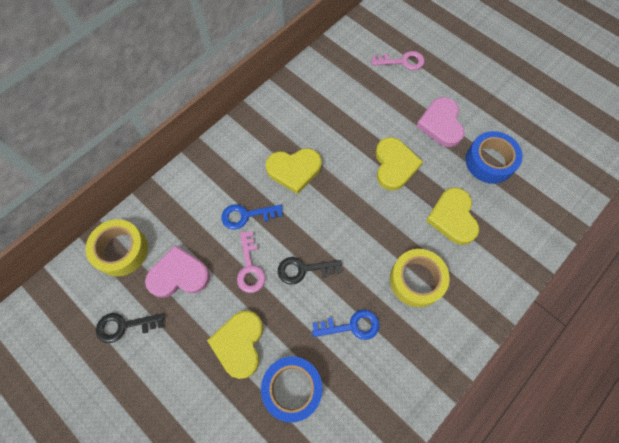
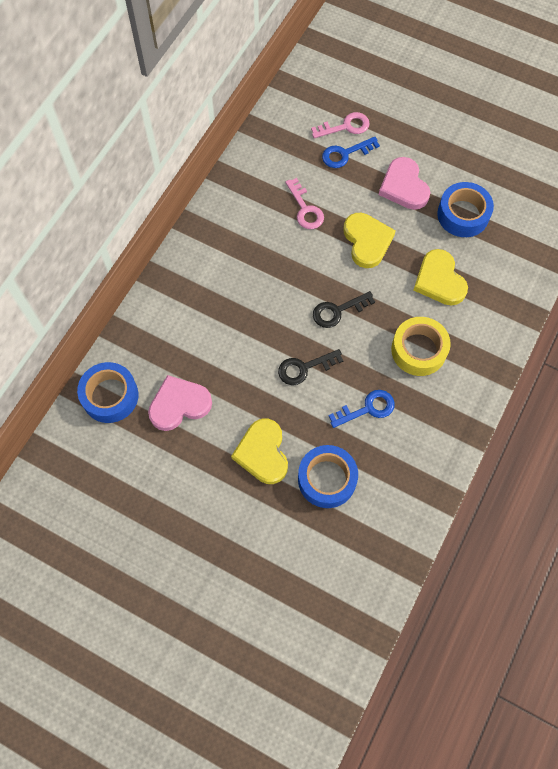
camera: 15 degrees left, 0 degrees up
yellow tape [86,219,148,276] -> blue tape [77,362,138,423]
black key [96,313,165,343] -> black key moved to [313,291,375,328]
blue key [221,204,283,230] -> blue key moved to [322,137,380,168]
pink key [237,231,266,293] -> pink key moved to [285,178,324,229]
yellow heart [266,148,322,194] -> none

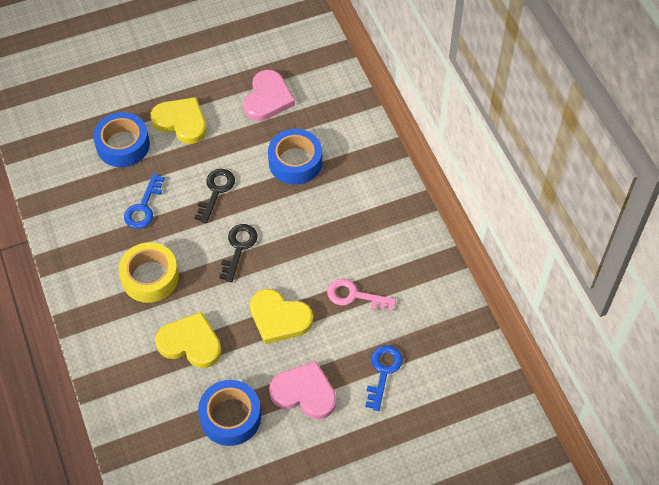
camera: 130 degrees right, 10 degrees down
blue tape [77,362,138,423] -> blue tape moved to [268,129,322,185]
pink key [311,112,370,138] -> none

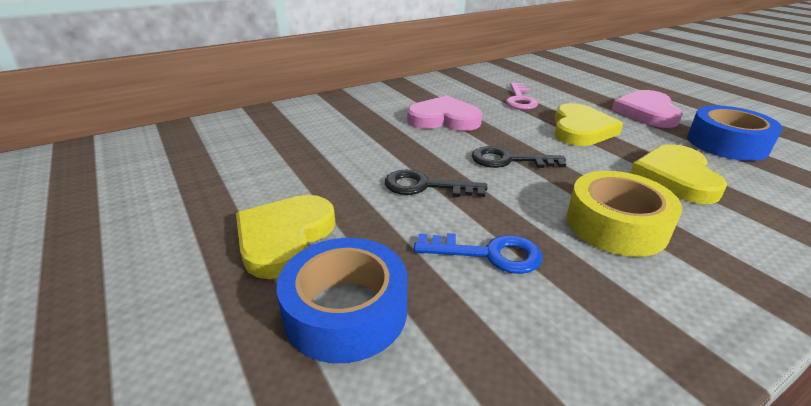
camera: 100 degrees left, 25 degrees down
pink heart [243,70,295,121] -> pink heart moved to [407,96,483,131]
blue tape [268,129,322,185] -> none
blue key [365,345,403,411] -> none

